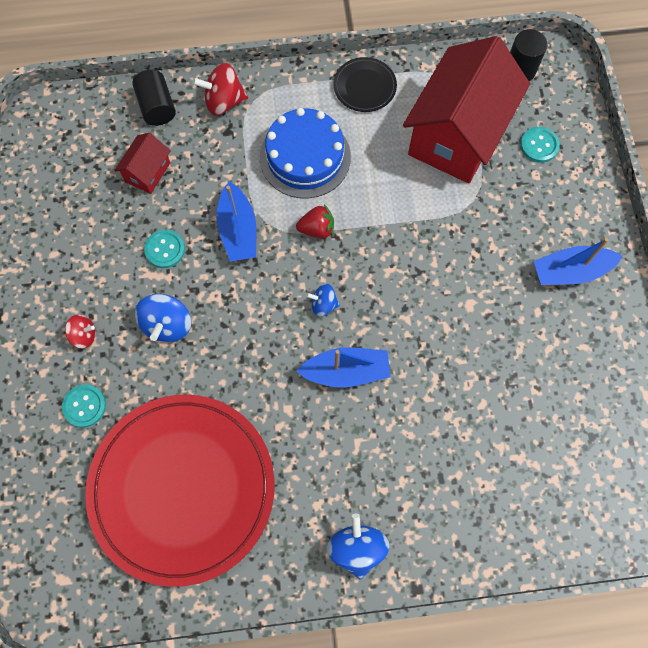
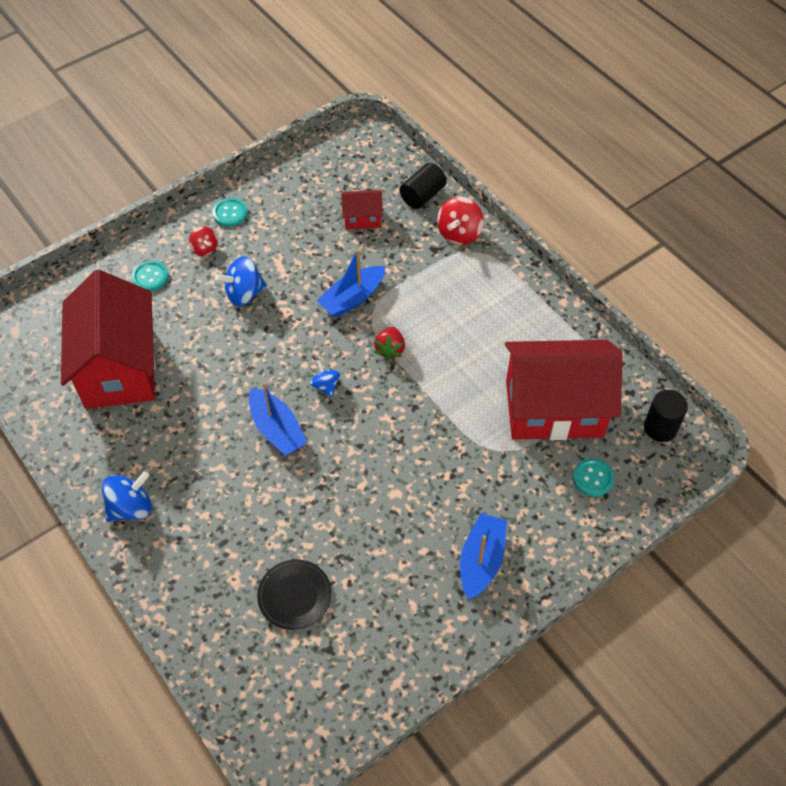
camera: 60 degrees right, 15 degrees down
red plate [85,395,274,587] -> red house [61,270,155,409]
turquoise button [144,230,185,268] -> turquoise button moved to [212,198,247,227]
red spinning top [192,63,248,115] -> red spinning top turned 120 degrees counterclockwise [437,197,484,245]
blue cake [260,108,351,198] -> none
red strawberry [296,204,334,239] -> red strawberry turned 45 degrees clockwise [374,327,405,361]
black plate [333,57,397,112] -> black plate moved to [257,559,332,630]
blue boat [534,238,622,285] -> blue boat turned 60 degrees clockwise [460,513,507,599]

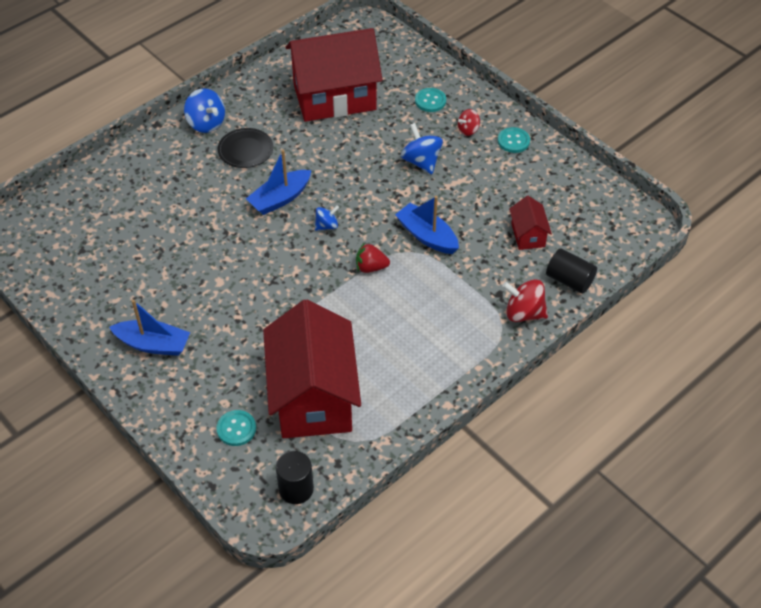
camera: 85 degrees right, 5 degrees down
black plate [257,559,332,630] -> black plate moved to [217,128,273,168]

